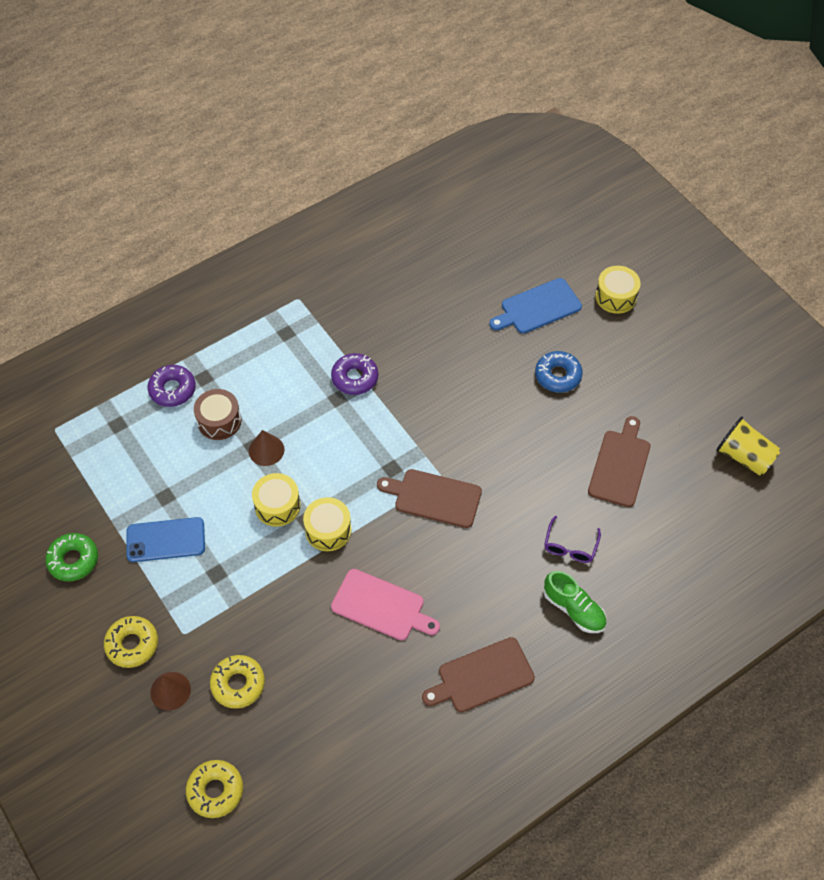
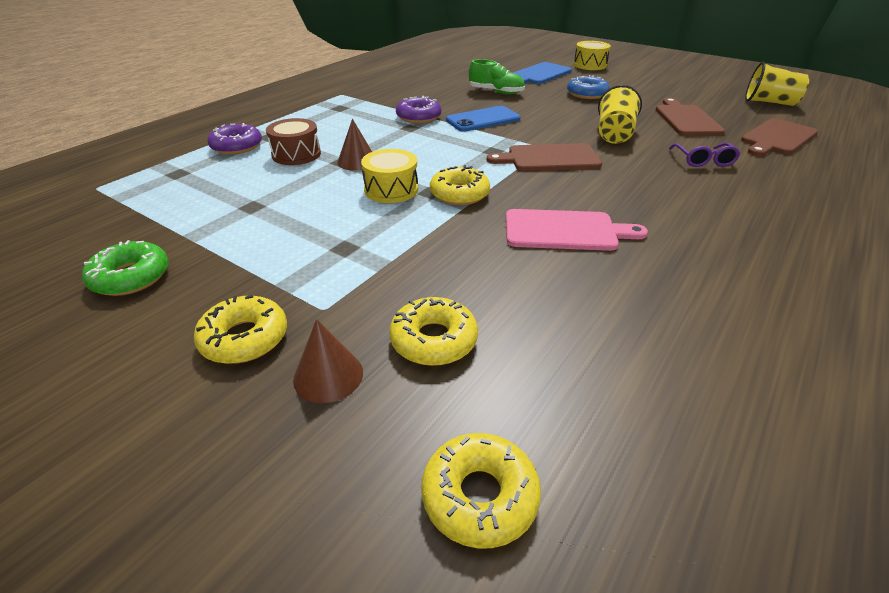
camera: 20 degrees left, 20 degrees down
blue phone [127,517,205,562] -> blue phone moved to [446,106,520,132]
yellow drum [303,497,352,551] -> yellow donut [430,165,490,205]
brown cutting board [422,637,535,712] -> brown cutting board moved to [741,118,818,156]
green shoe [544,571,606,633] -> green shoe moved to [469,59,525,94]
none -> yellow cup [598,85,642,144]

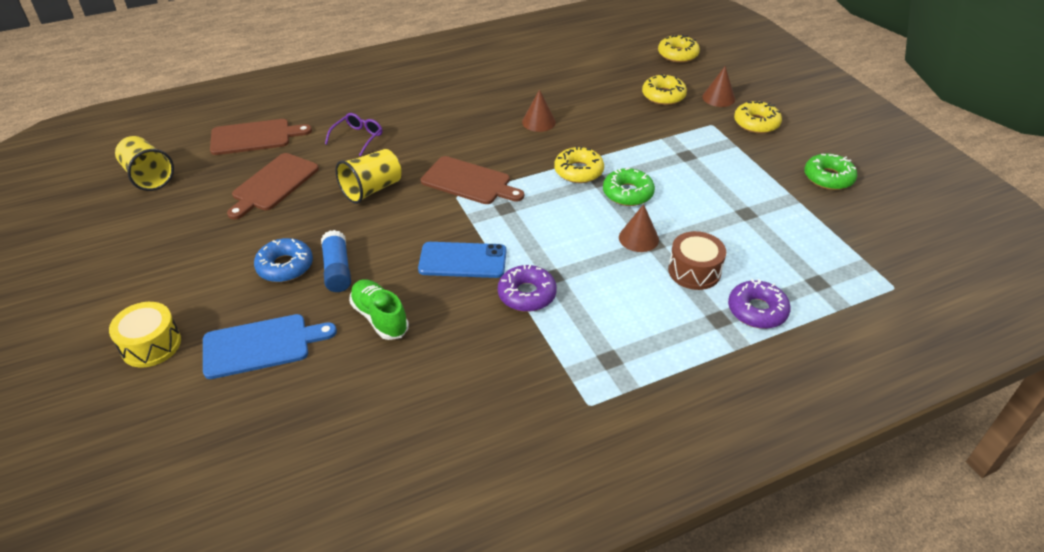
camera: 150 degrees left, 5 degrees up
yellow drum [361,149,418,203] -> green donut [603,168,655,206]
pink cutting board [506,209,648,251] -> brown cone [522,89,556,132]
none -> blue glue stick [321,230,351,292]

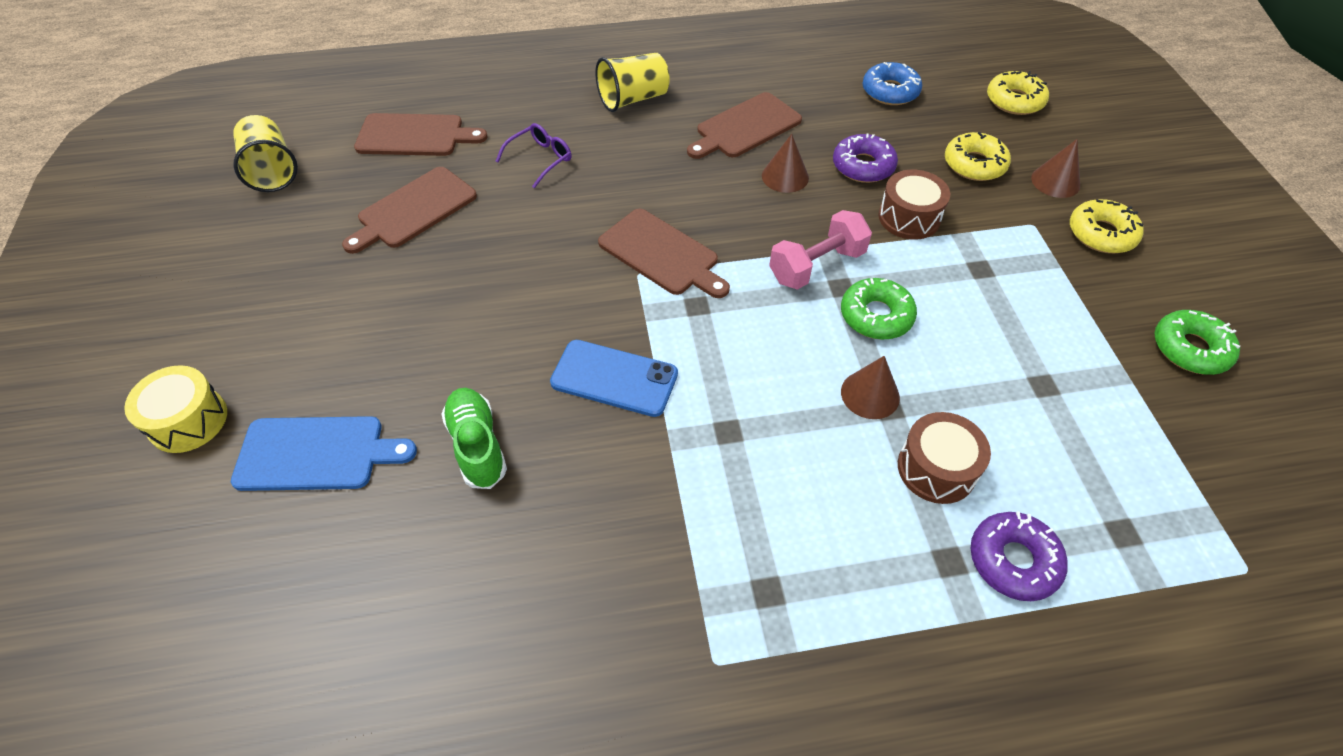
camera: 15 degrees right, 10 degrees up
blue donut [254,238,313,282] -> blue donut moved to [863,62,922,105]
blue glue stick [321,230,351,292] -> none
yellow cup [335,149,401,204] -> yellow cup moved to [595,53,670,112]
purple donut [498,265,557,312] -> purple donut moved to [833,133,898,183]
yellow donut [554,147,604,183] -> pink dumbbell [769,210,872,290]
none -> brown cutting board [687,92,802,159]
none -> brown drum [878,170,950,240]

